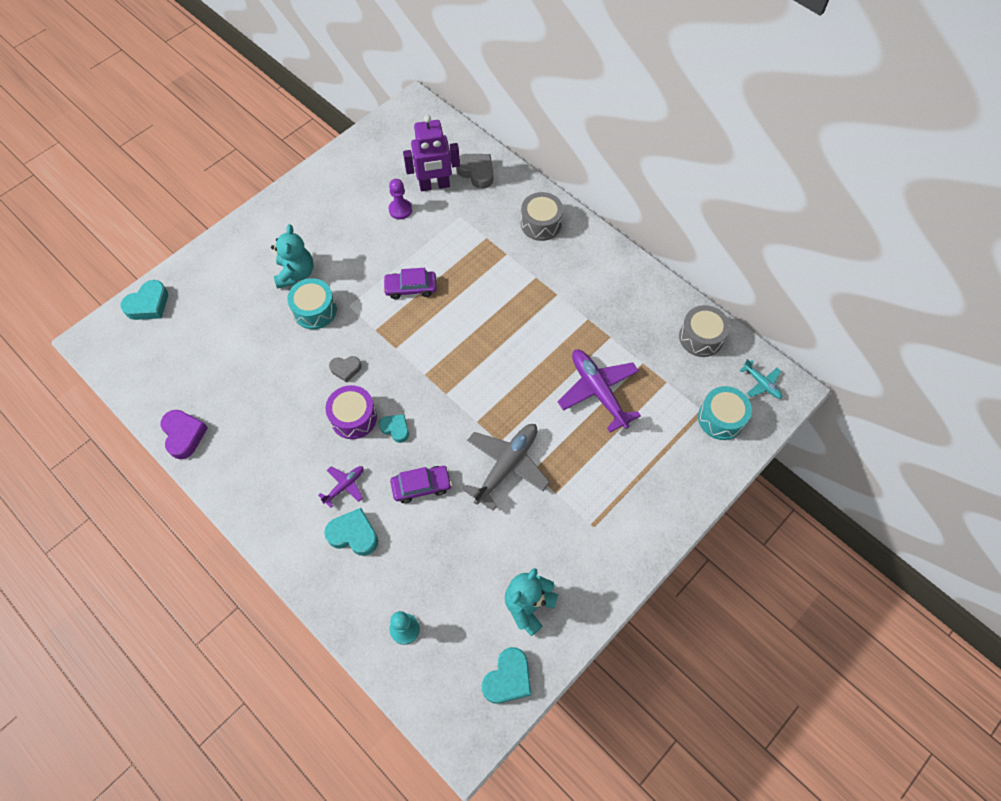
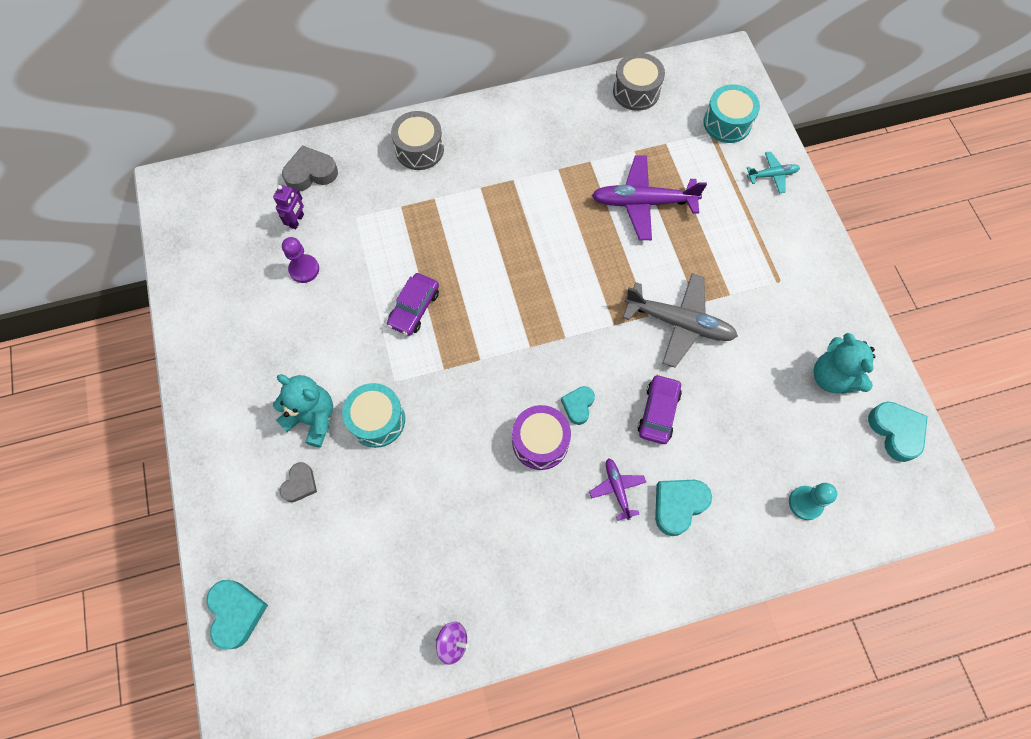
camera: 60 degrees left, 5 degrees up
purple heart [160,410,208,459] -> purple spinning top [436,621,469,665]
grey heart [329,356,361,383] -> grey heart moved to [280,462,317,502]
turquoise heart [379,414,409,443] -> turquoise heart turned 45 degrees counterclockwise [561,386,595,425]
purple robot [403,115,460,191] -> purple robot [273,185,304,229], size x0.51
grey plane [462,424,550,511] -> grey plane turned 135 degrees clockwise [623,273,738,368]
turquoise plane [740,359,782,399] -> turquoise plane moved to [747,151,800,193]

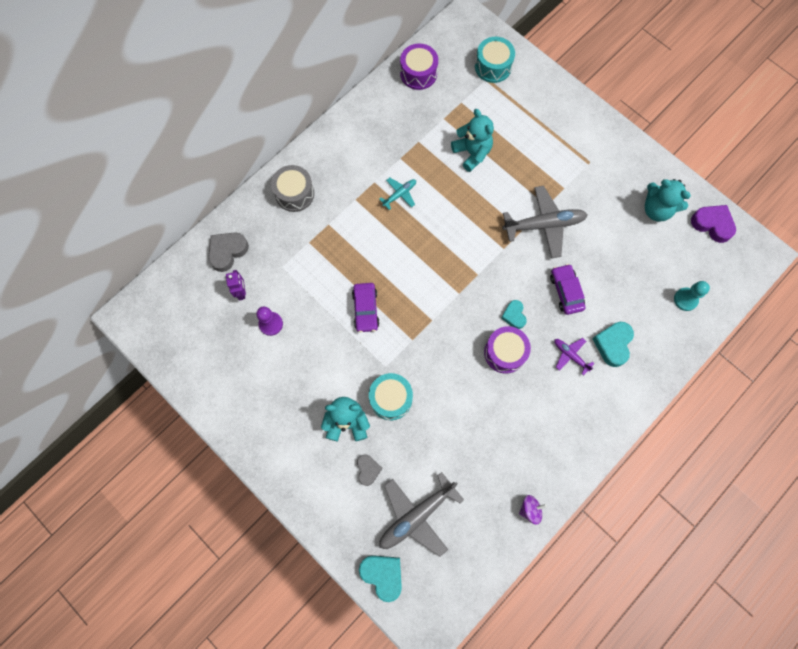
camera: 30 degrees left, 5 degrees up
purple plane [592,155,707,240] -> turquoise teddy bear [451,109,494,172]
grey drum [613,53,665,111] -> purple drum [400,43,438,90]
turquoise plane [747,151,800,193] -> turquoise plane moved to [379,178,416,210]
turquoise heart [868,402,928,462] -> purple heart [691,205,736,243]
none -> grey plane [379,472,464,557]

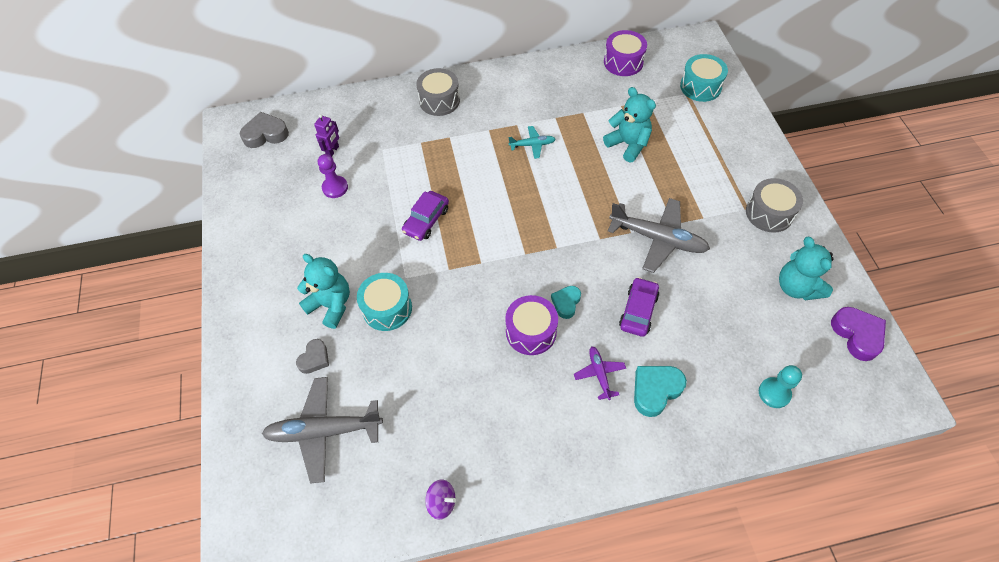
camera: 35 degrees right, 15 degrees down
grey heart [208,233,249,272] -> grey heart moved to [240,112,289,148]
turquoise heart [359,555,402,602] -> none
turquoise teddy bear [451,109,494,172] -> turquoise teddy bear turned 45 degrees counterclockwise [603,87,656,162]
none -> grey drum [746,178,803,233]

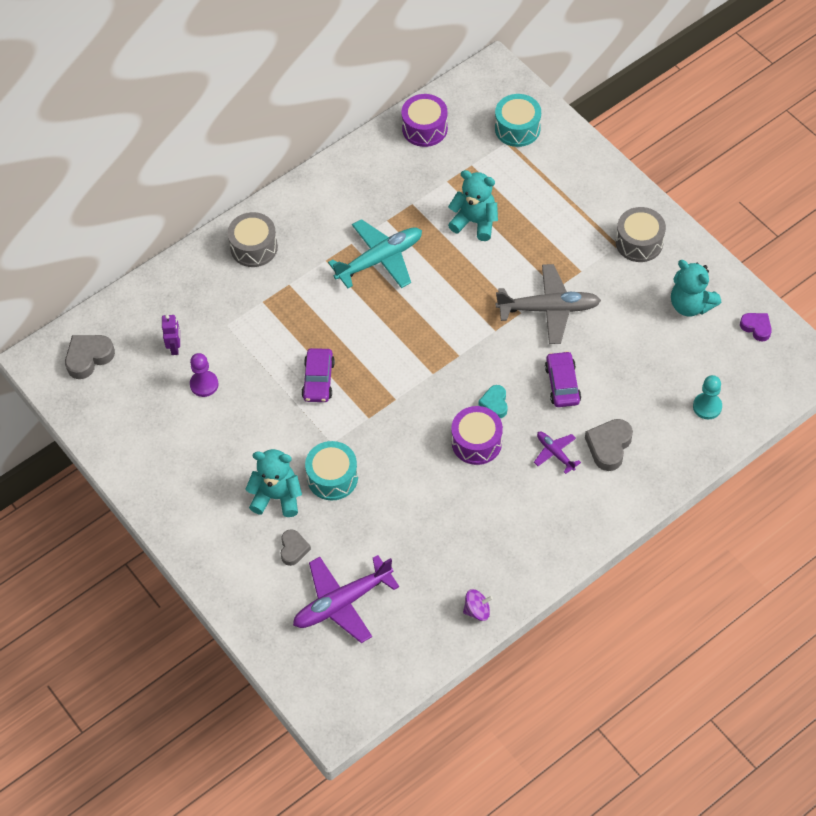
camera: 25 degrees left, 0 degrees up
grey plane [262,377,383,484] -> purple plane [293,555,399,643]
turquoise plane [509,126,555,159] -> turquoise plane [328,219,422,288], size x1.96
turquoise heart [634,366,687,417] -> grey heart [585,419,633,471]
purple heart [831,307,886,361] -> purple heart [740,313,772,341], size x0.64

